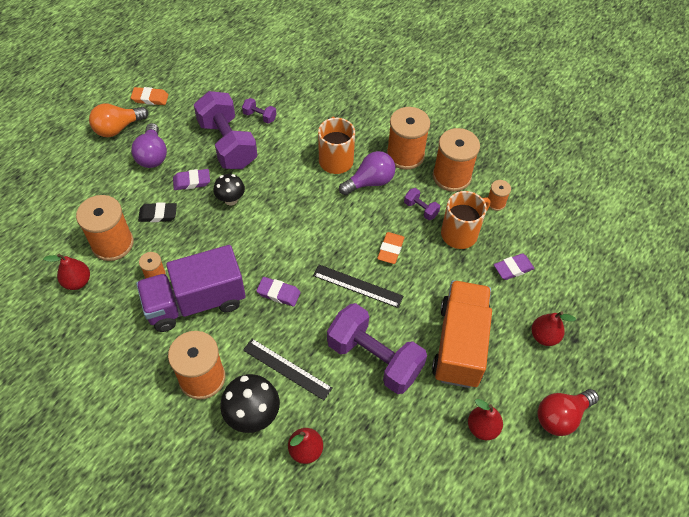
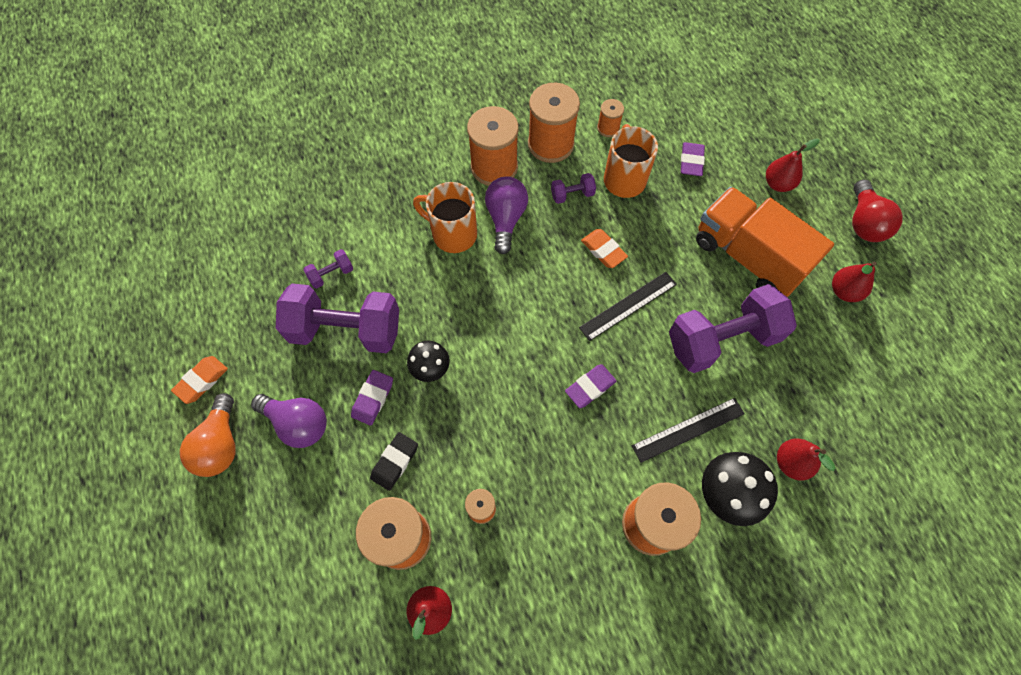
camera: 55 degrees left, 10 degrees up
purple truck [136,245,246,332] -> none

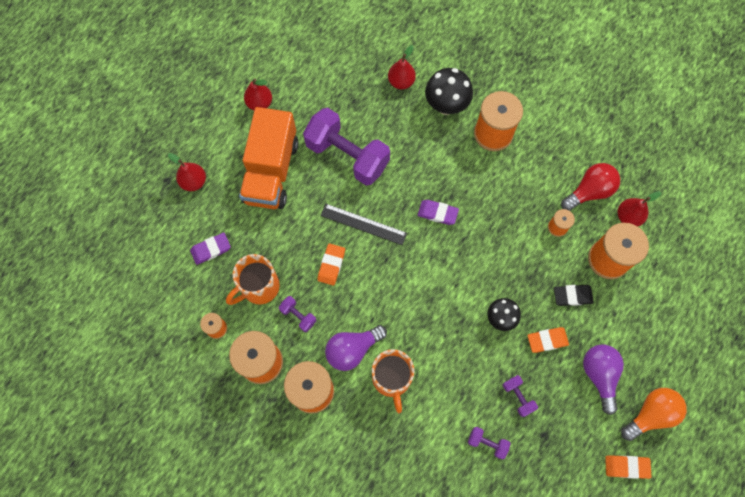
camera: 125 degrees left, 5 degrees up
purple dumbbell [276,283,399,353] -> purple dumbbell [503,375,538,417], size x0.42
purple eraser [351,370,393,425] -> orange eraser [527,327,569,353]
black ruler [632,398,745,463] -> none
red light bulb [852,179,903,242] -> red light bulb moved to [561,163,620,211]

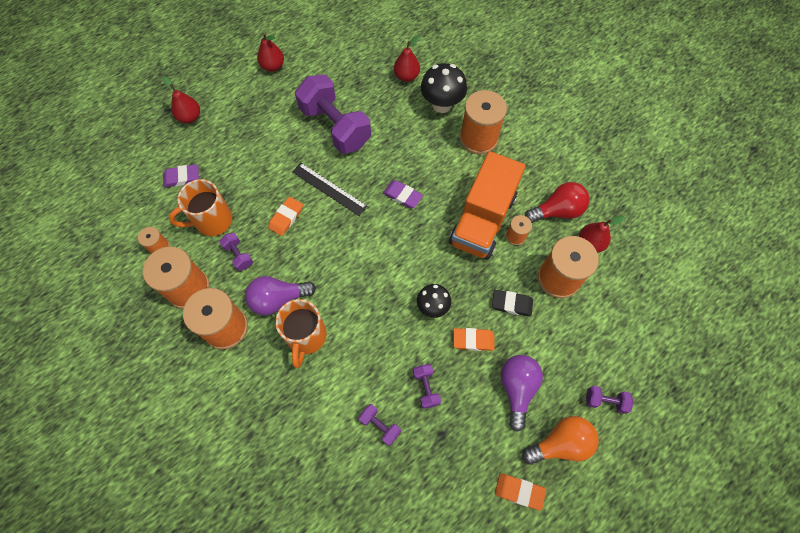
camera: 15 degrees right, 5 degrees down
orange truck [239,107,298,209] -> orange truck moved to [449,151,525,259]
none -> purple dumbbell [586,386,633,414]

